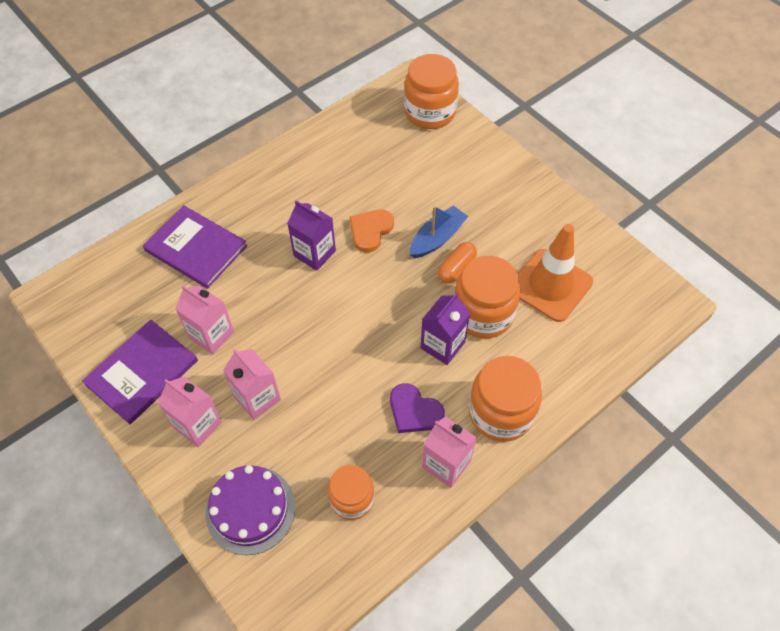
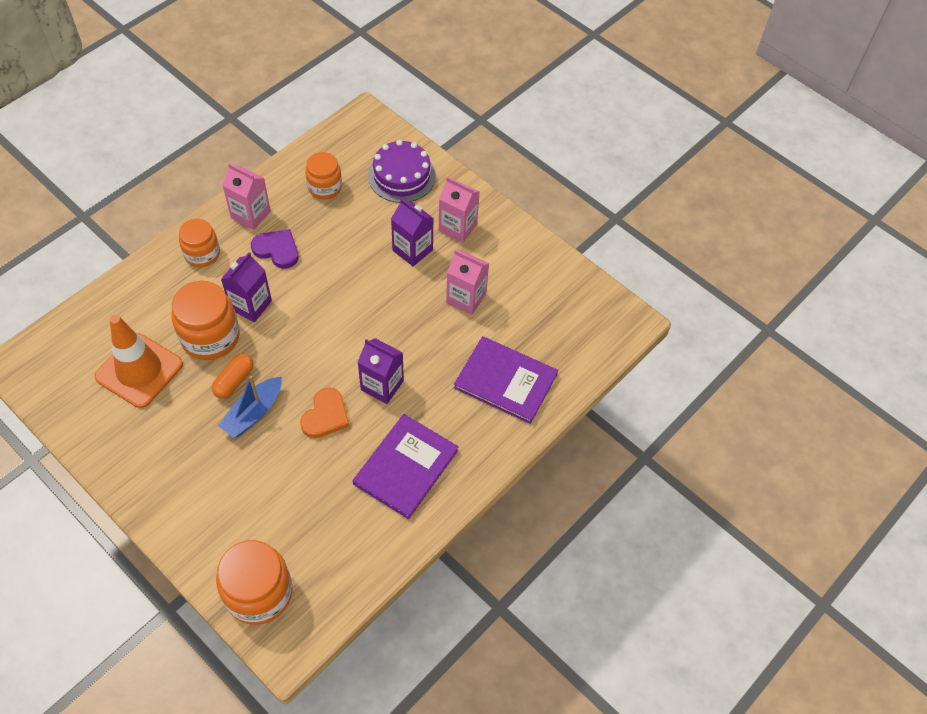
camera: 170 degrees right, 0 degrees up
purple book [82,320,198,424] -> purple book moved to [353,414,459,519]
pink carton [223,349,281,420] -> purple carton [391,198,433,266]
orange jar [469,356,542,442] -> orange jar [179,219,220,267], size x0.64

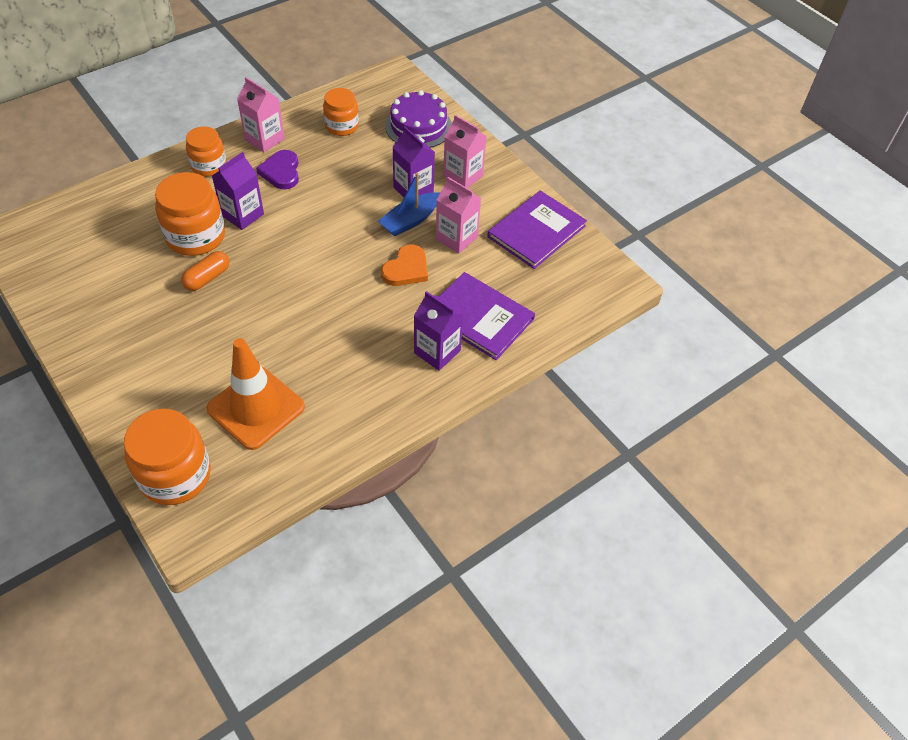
camera: 10 degrees right, 5 degrees down
orange traffic cone [94,315,183,408] -> orange traffic cone moved to [206,338,305,450]
blue boat [218,376,282,438] -> blue boat moved to [378,173,440,237]
purple heart [251,229,298,269] -> purple heart turned 135 degrees counterclockwise [256,150,299,189]
orange heart [300,388,349,438] -> orange heart moved to [381,244,428,286]
purple book [353,414,459,519] -> purple book moved to [487,191,587,269]
purple carton [358,338,404,404] -> purple carton moved to [414,291,463,371]

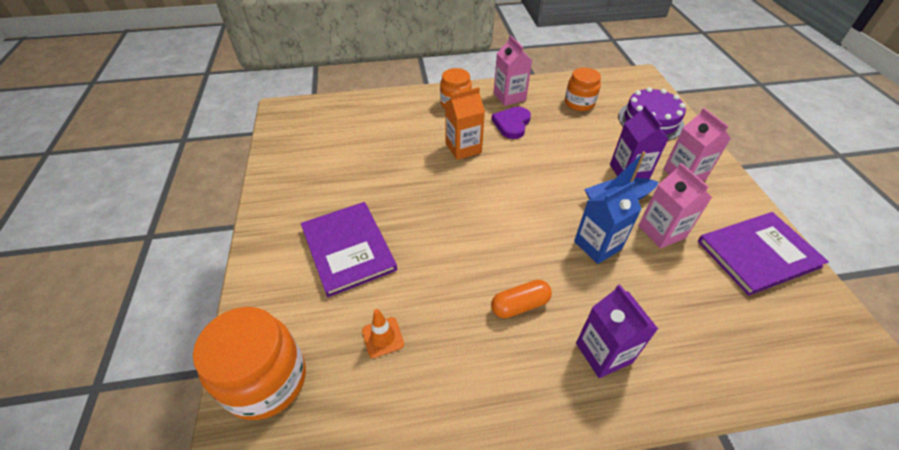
camera: 30 degrees right, 5 degrees down
orange jar [155,172,225,256] -> none
orange capsule [181,251,229,291] -> orange capsule moved to [491,280,552,318]
orange traffic cone [206,338,305,450] -> orange traffic cone [362,309,404,358], size x0.43
purple carton [212,152,264,230] -> orange carton [445,87,485,160]
orange heart [381,244,428,286] -> blue carton [574,181,641,264]
purple book [439,272,535,360] -> purple book moved to [301,202,397,297]

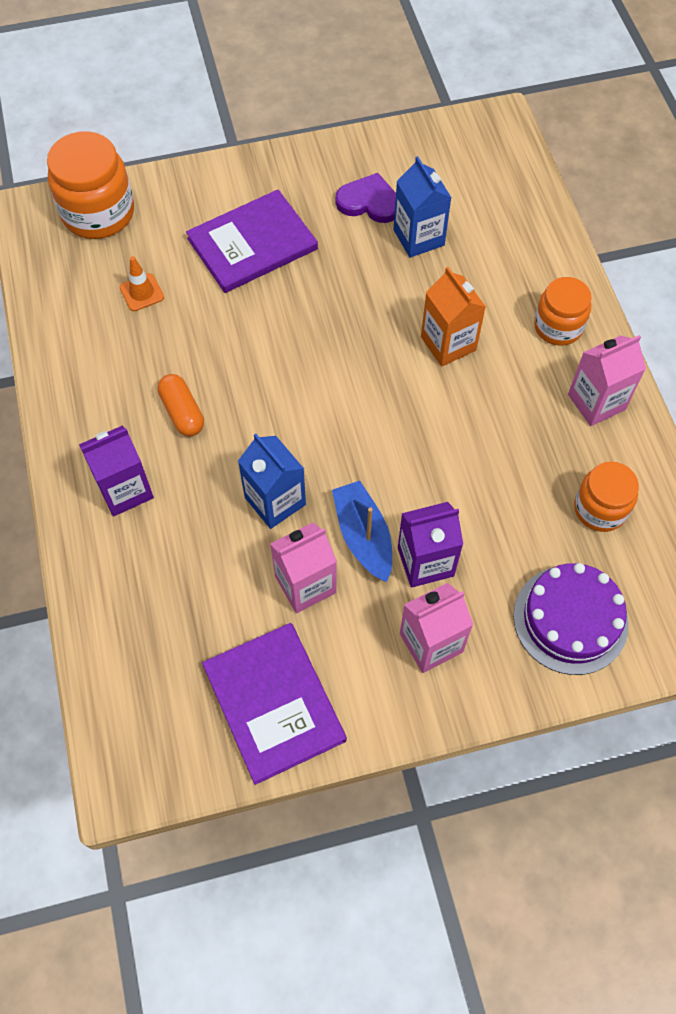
camera: 85 degrees right, 15 degrees up
purple heart [491,107,531,139] -> purple heart moved to [336,173,396,223]
none -> blue carton [393,156,452,258]

